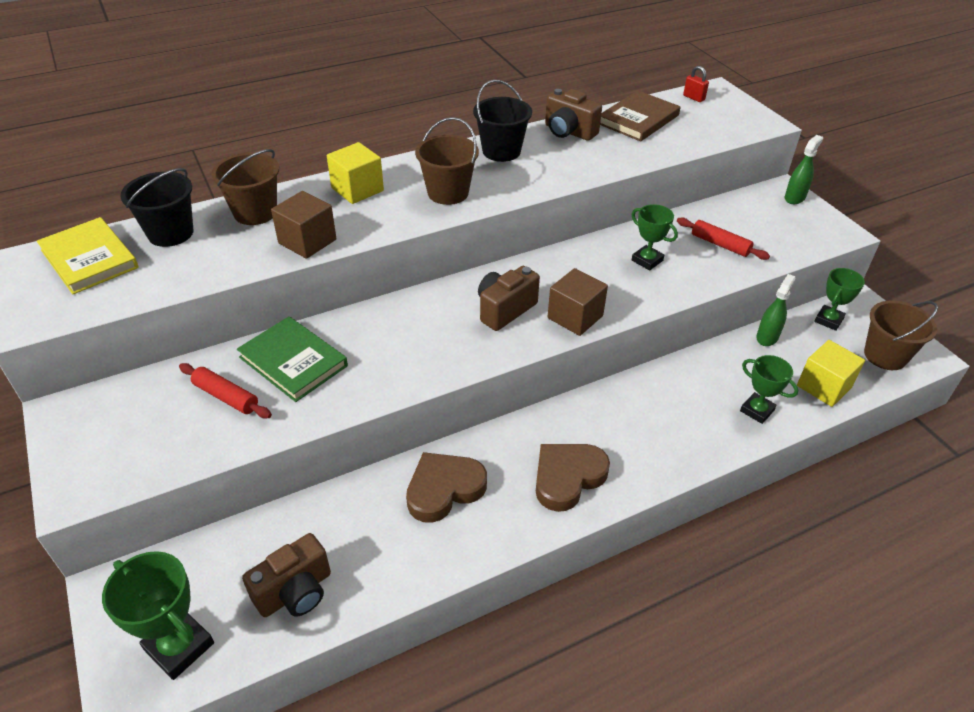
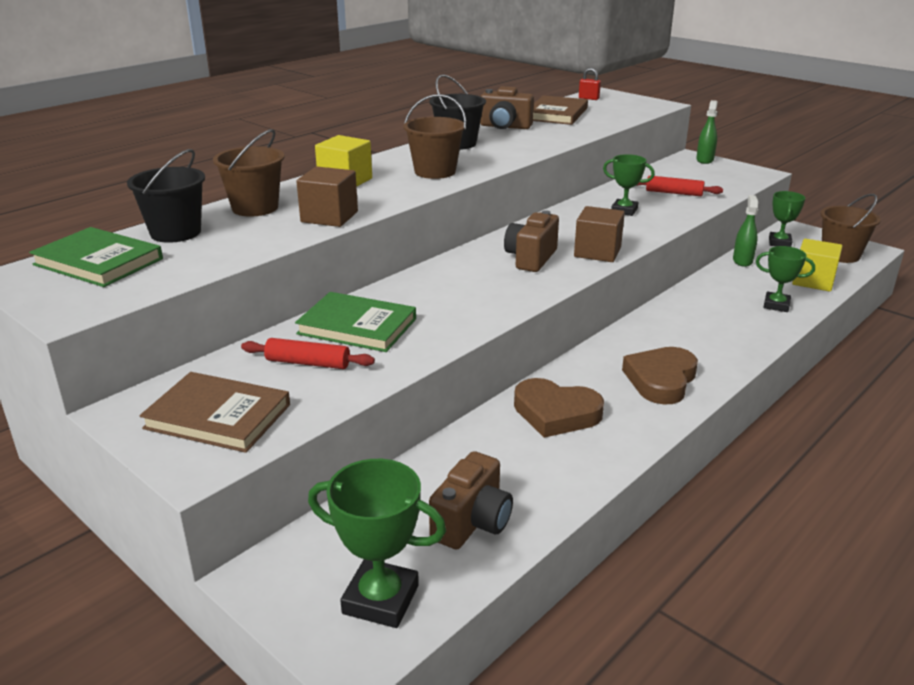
camera: 20 degrees left, 15 degrees down
yellow book [37,217,139,294] -> green book [29,227,163,287]
brown heart [406,452,487,523] -> brown heart turned 105 degrees counterclockwise [514,378,604,438]
none -> brown book [139,372,290,453]

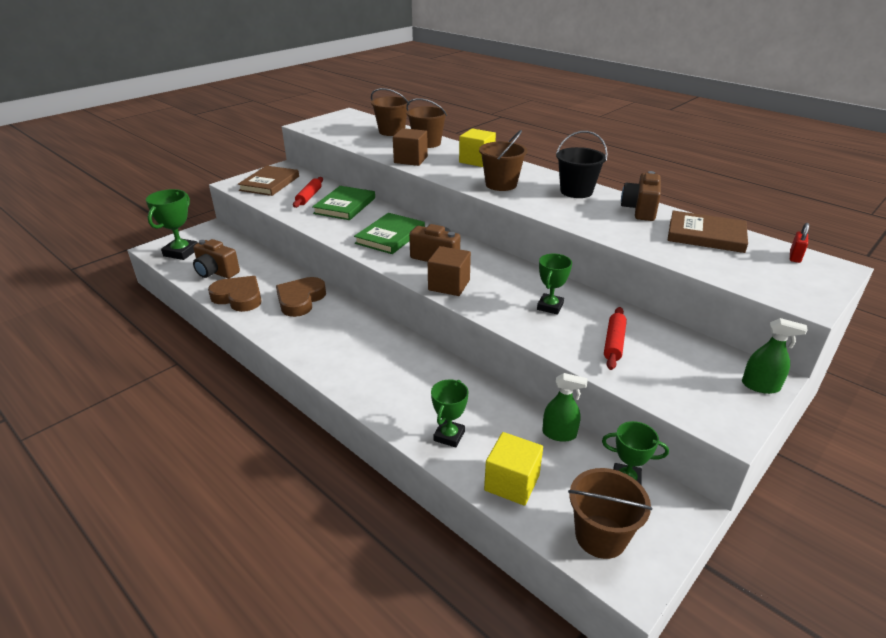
camera: 90 degrees right, 5 degrees up
green book [29,227,163,287] -> green book moved to [354,213,425,254]
black bucket [127,149,205,243] -> brown bucket [371,88,410,136]
brown heart [622,347,698,404] -> brown heart moved to [208,276,262,312]

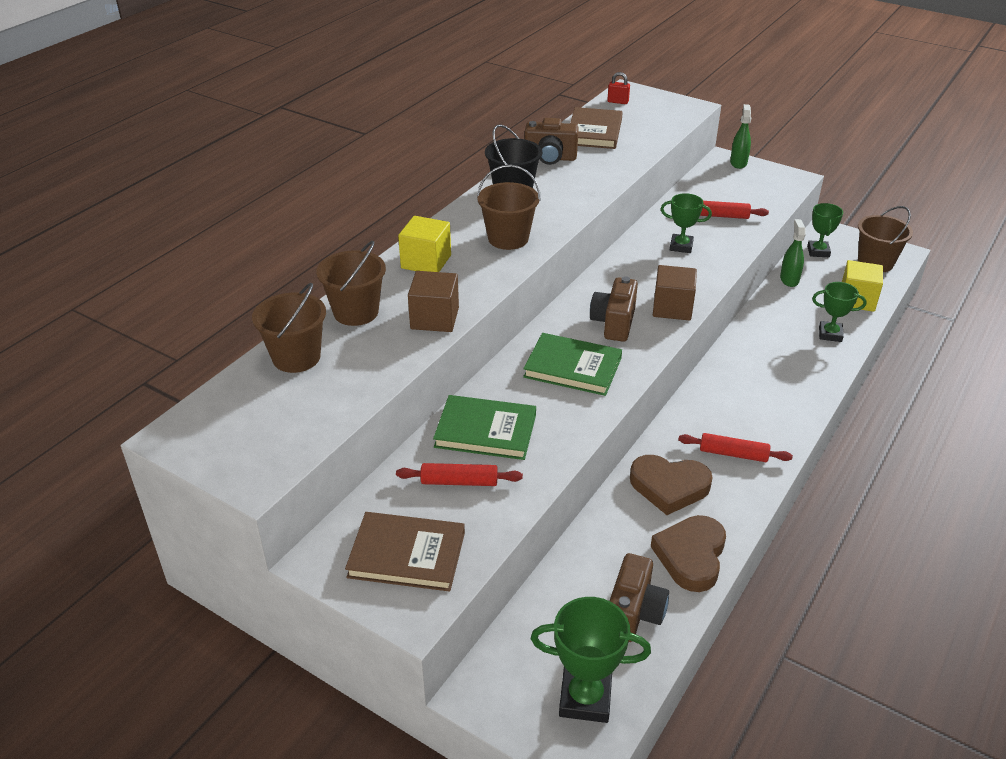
camera: 100 degrees left, 5 degrees up
none -> red rolling pin [678,433,793,462]

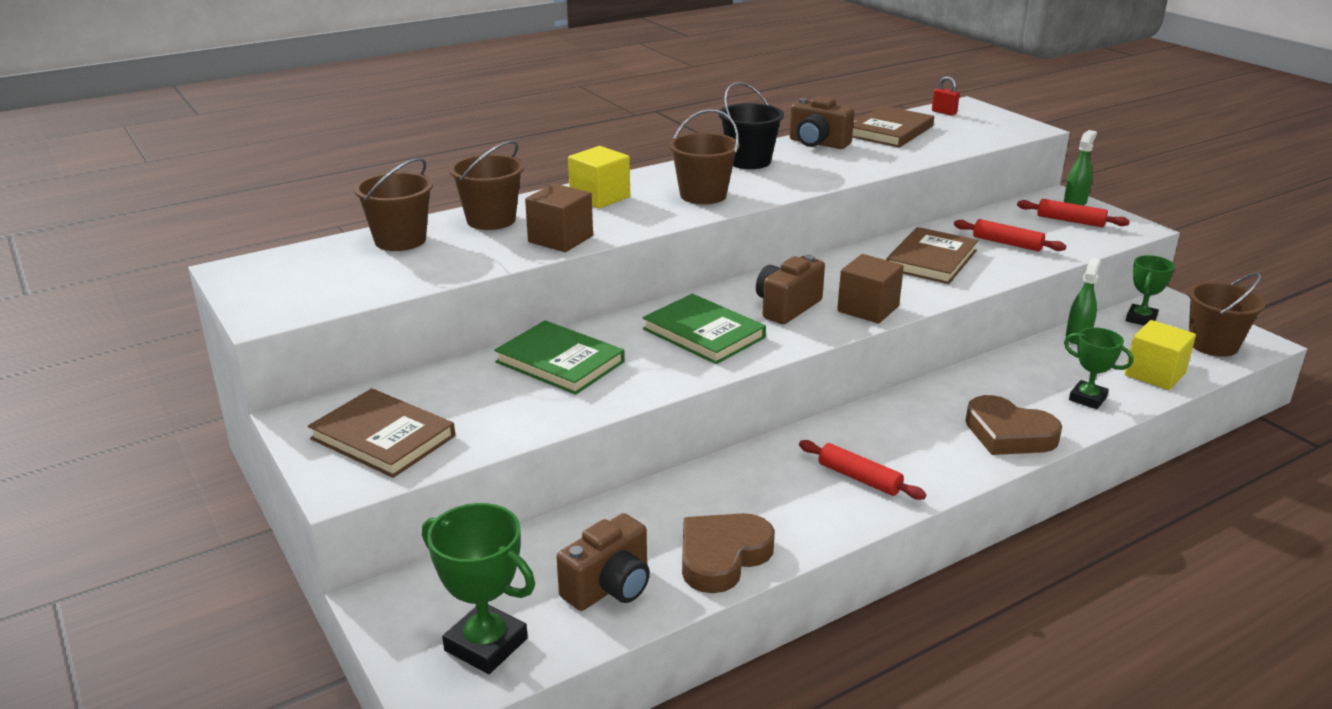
camera: 25 degrees right, 10 degrees down
red rolling pin [396,463,523,486] -> red rolling pin moved to [1017,199,1130,227]
brown heart [630,455,713,515] -> brown heart moved to [966,395,1062,455]
green trophy [661,193,712,253] -> brown book [886,227,978,284]

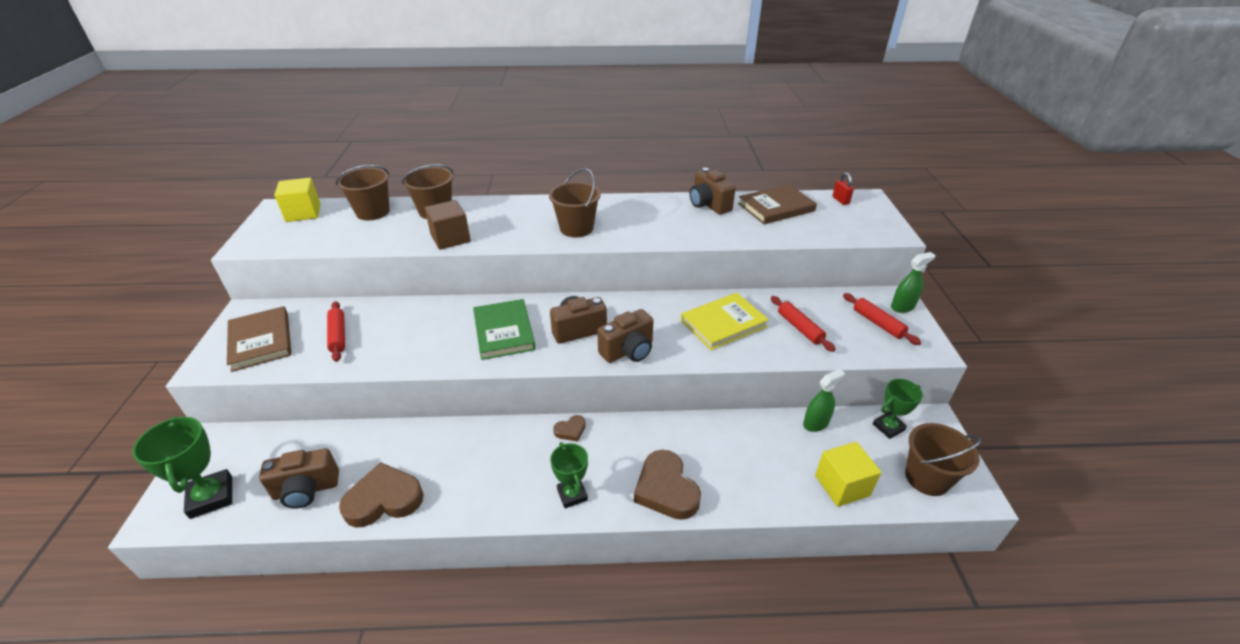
camera: 30 degrees right, 10 degrees up
green book [494,320,625,395] -> none
yellow cube [568,146,630,208] -> yellow cube moved to [274,177,321,222]
black bucket [718,82,784,169] -> none
red rolling pin [799,440,926,500] -> red rolling pin moved to [327,301,345,362]
brown cube [837,254,904,323] -> brown camera [597,309,654,363]
brown book [886,227,978,284] -> yellow book [681,293,769,350]
green trophy [1064,327,1134,409] -> green trophy moved to [550,442,588,508]
none -> brown heart [553,415,586,442]

